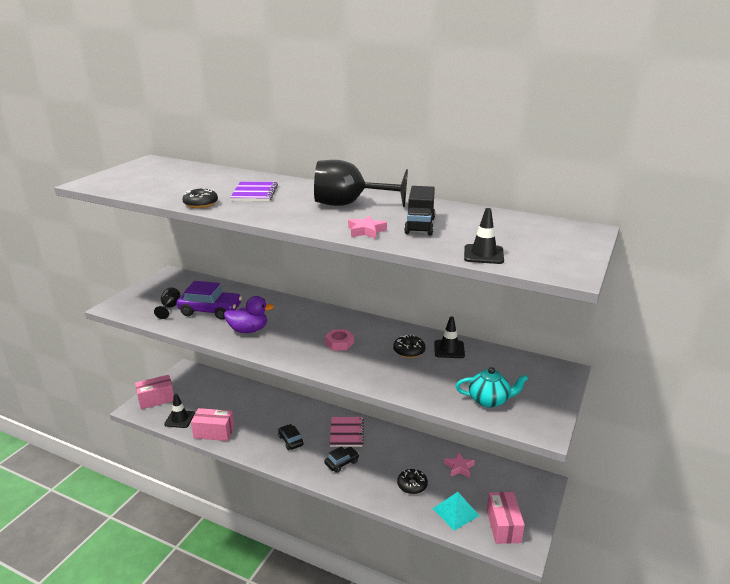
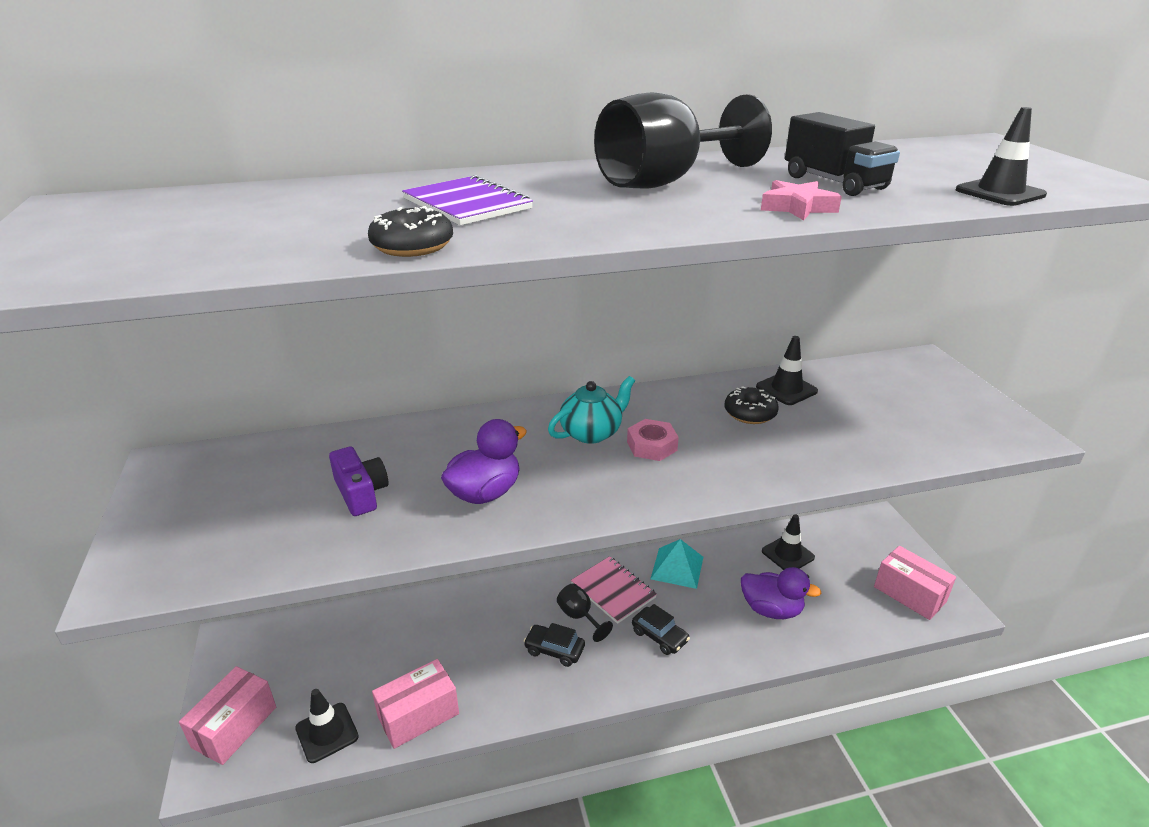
camera: 40 degrees left, 5 degrees up
black goblet [154,287,180,319] -> black goblet moved to [557,584,613,642]
purple car [176,281,242,320] -> purple camera [329,446,388,516]
black car [324,446,359,473] -> black car turned 120 degrees clockwise [632,604,690,655]
black donut [397,469,428,494] -> purple duck [741,567,821,619]
turquoise pyramid [432,492,480,531] -> turquoise pyramid moved to [651,539,703,589]
pink star [444,453,475,478] -> black traffic cone [762,515,815,570]
turquoise teapot [456,367,528,408] -> turquoise teapot moved to [548,376,635,444]

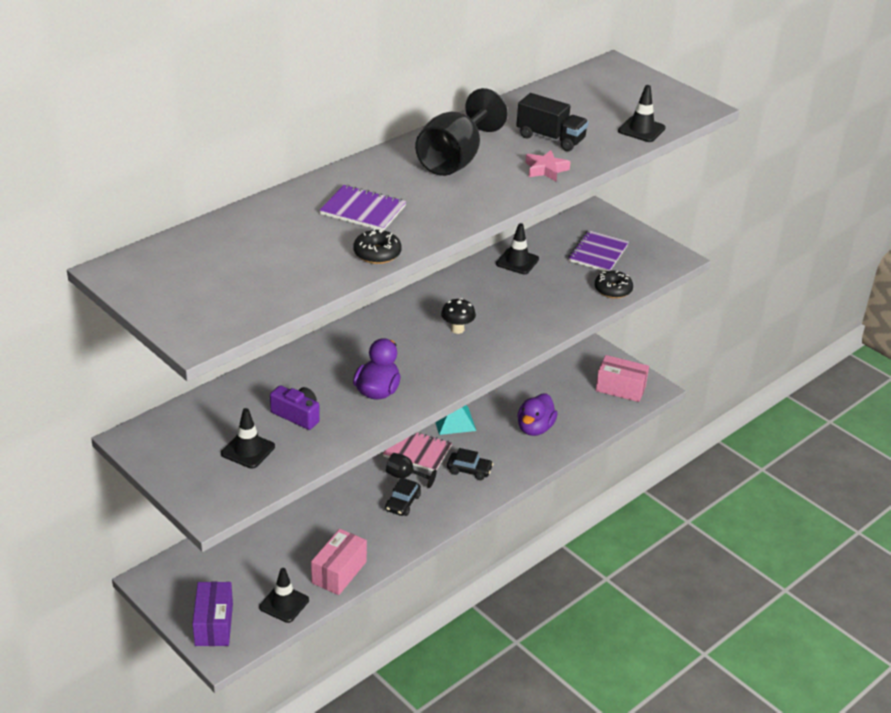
camera: 30 degrees left, 5 degrees up
pink box [179,666,276,765] -> purple box [193,582,233,646]
black car [524,623,585,667] -> black car turned 60 degrees counterclockwise [385,477,421,516]
turquoise teapot [548,376,635,444] -> none
pink nut [627,419,679,461] -> black mushroom [441,298,476,334]
black donut [725,386,779,424] -> black donut moved to [595,271,633,299]
purple duck [741,567,821,619] -> purple duck turned 120 degrees clockwise [517,393,558,436]
black traffic cone [762,515,815,570] -> black traffic cone moved to [221,408,275,469]
none -> purple notebook [568,230,629,271]

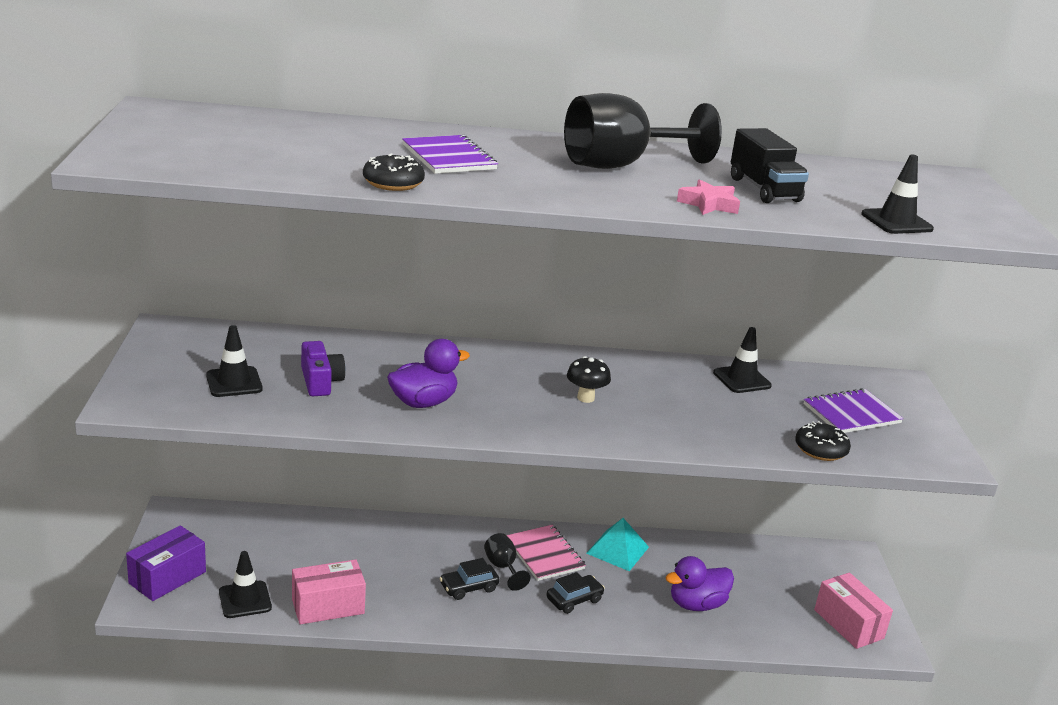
camera: 40 degrees right, 10 degrees down
black car [447,448,493,480] -> black car turned 90 degrees counterclockwise [546,572,605,614]

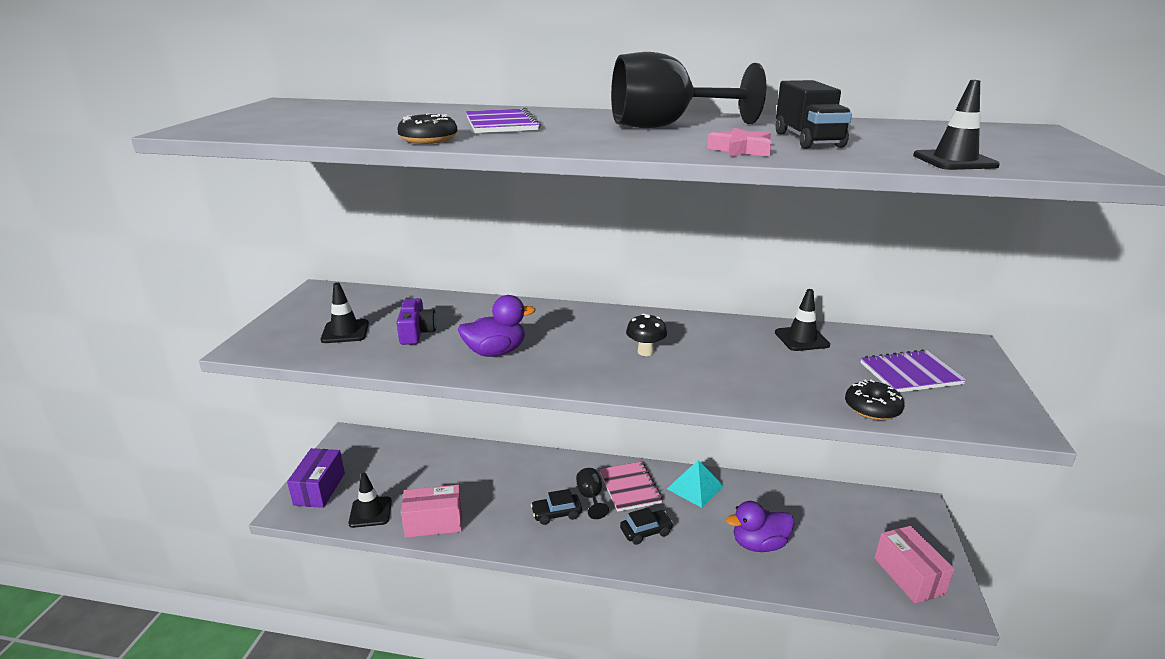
camera: 15 degrees right, 0 degrees up
purple box [126,525,206,601] -> purple box turned 45 degrees counterclockwise [287,448,345,508]

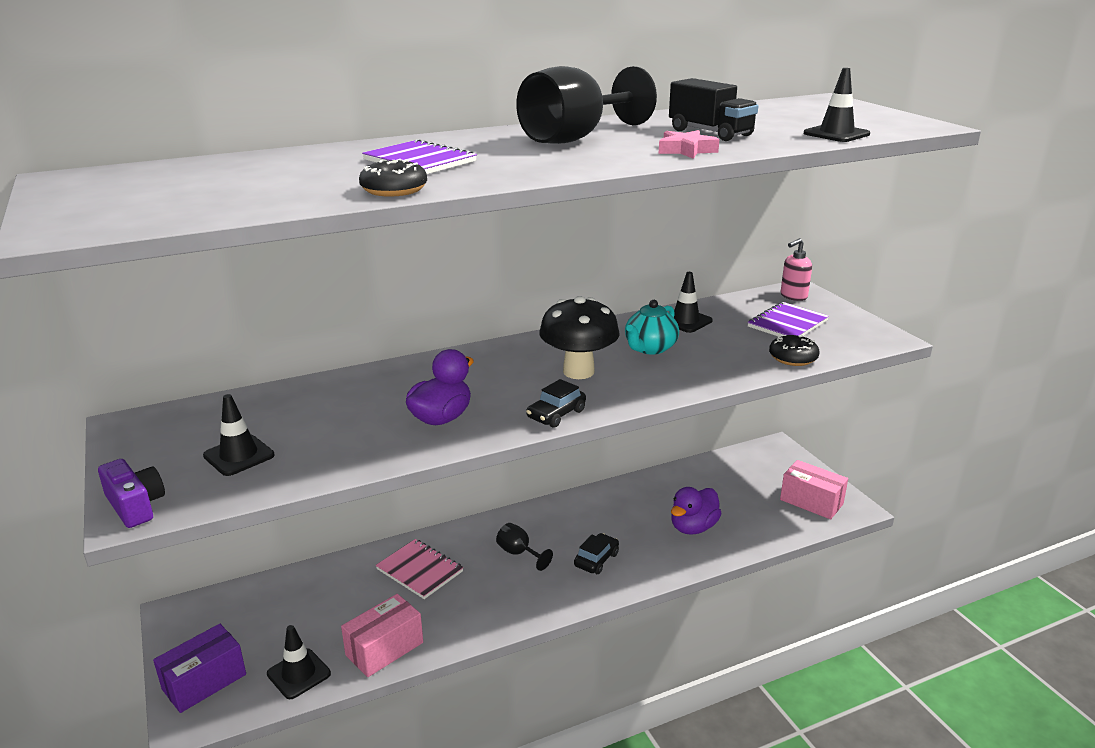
camera: 35 degrees left, 0 degrees up
purple box [287,448,345,508] -> purple box turned 75 degrees clockwise [153,624,246,713]
purple camera [396,298,436,345] -> purple camera moved to [98,459,165,528]
black car [531,489,582,525] -> black car moved to [526,379,586,428]
pink notebook [599,462,663,512] -> pink notebook moved to [376,539,463,599]
black mushroom [626,313,667,356] -> black mushroom [539,296,620,379], size x1.85
turquoise pyramid [667,460,724,508] -> none
none -> turquoise teapot [625,300,679,355]
none -> pink soap dispenser [780,238,812,301]

